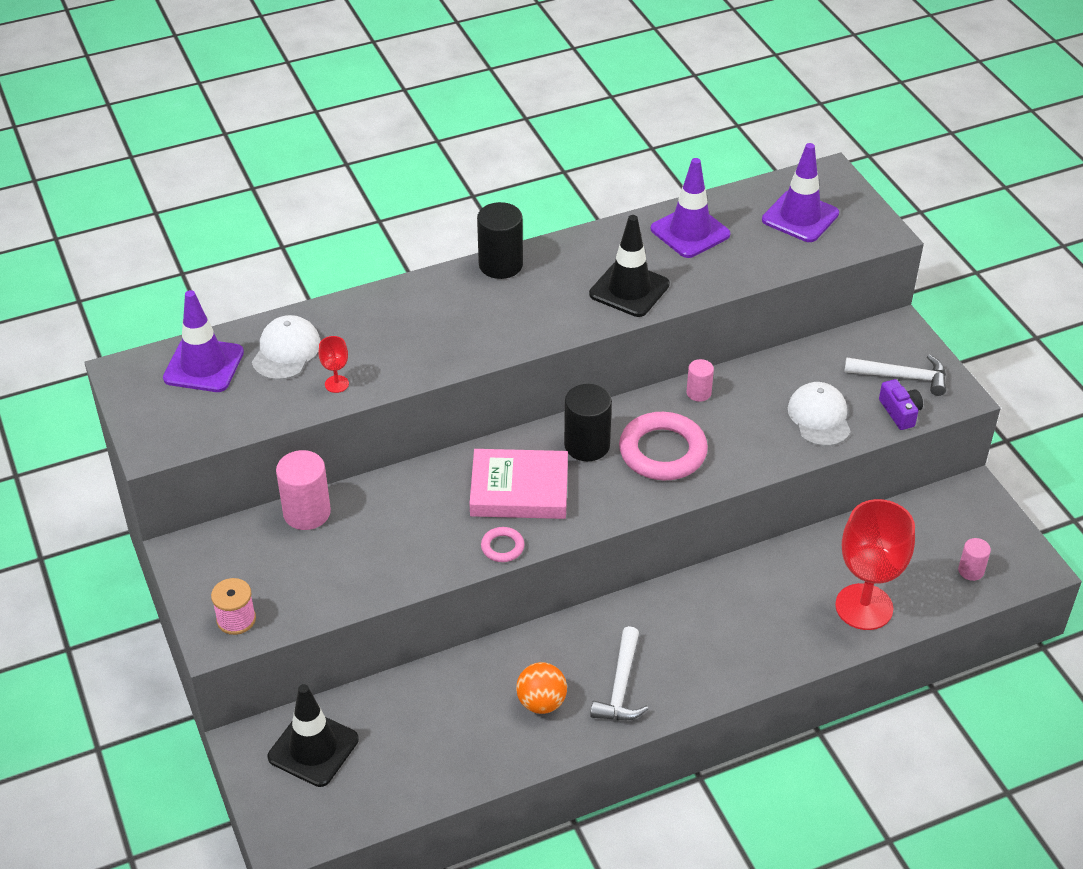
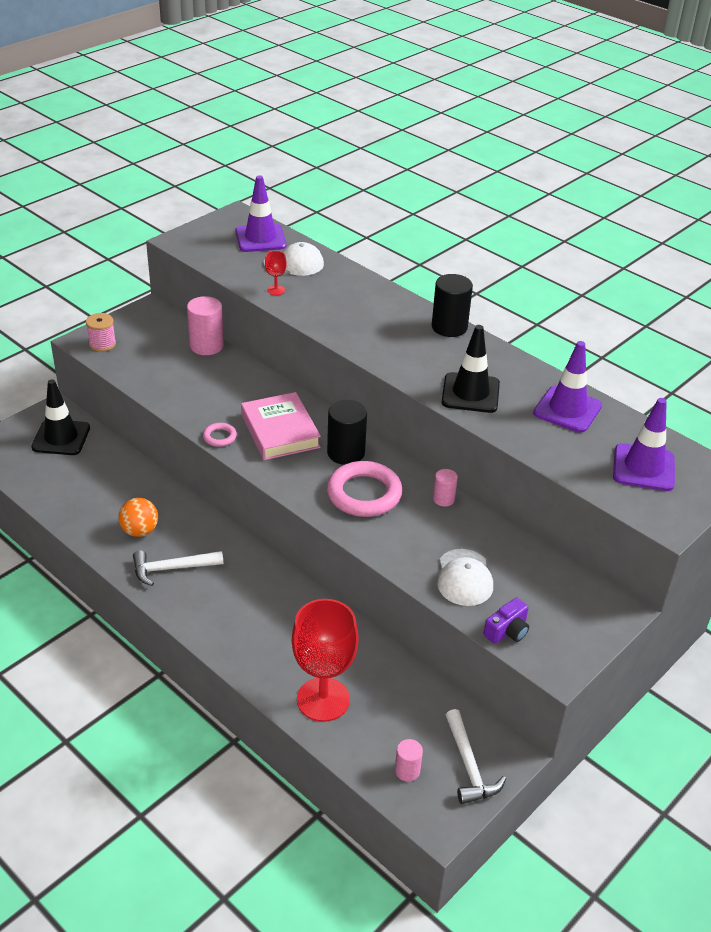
camera: 65 degrees right, 5 degrees down
white cap [788,382,851,446] -> white cap turned 120 degrees clockwise [437,549,493,606]
white hammer [844,355,946,396] -> white hammer moved to [446,709,506,804]

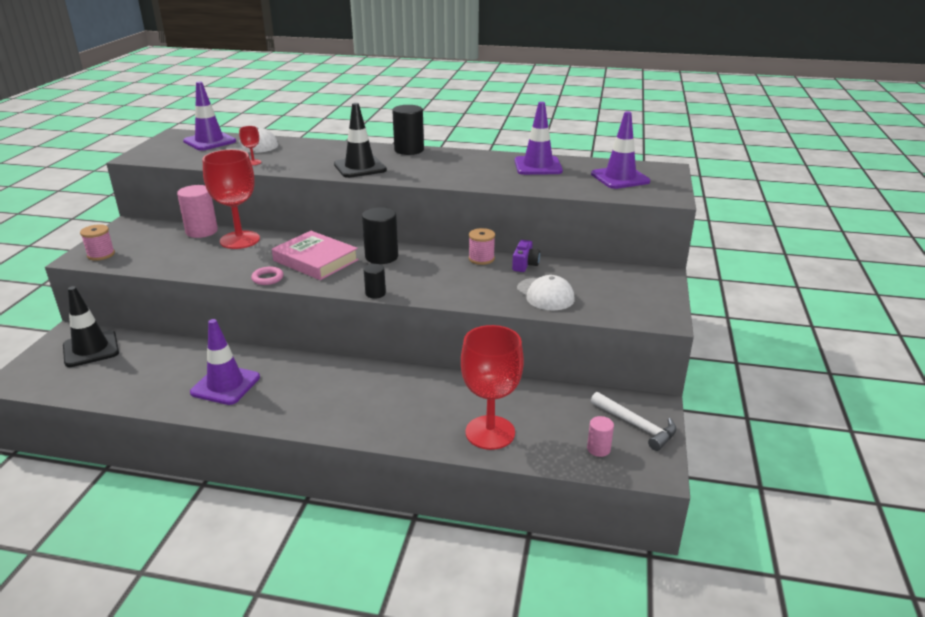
camera: 30 degrees left, 10 degrees down
orange ball [118,498,158,537] -> purple traffic cone [190,319,260,405]
white hammer [133,550,223,586] -> none
pink ring [327,461,402,517] -> none
pink cylinder [433,469,458,507] -> pink spool [469,228,495,265]
black traffic cone [442,325,500,413] -> black traffic cone moved to [334,103,387,178]
purple camera [484,598,529,644] -> purple camera moved to [512,240,540,272]
none -> red goblet [203,149,260,249]
none -> black cylinder [364,264,386,299]

